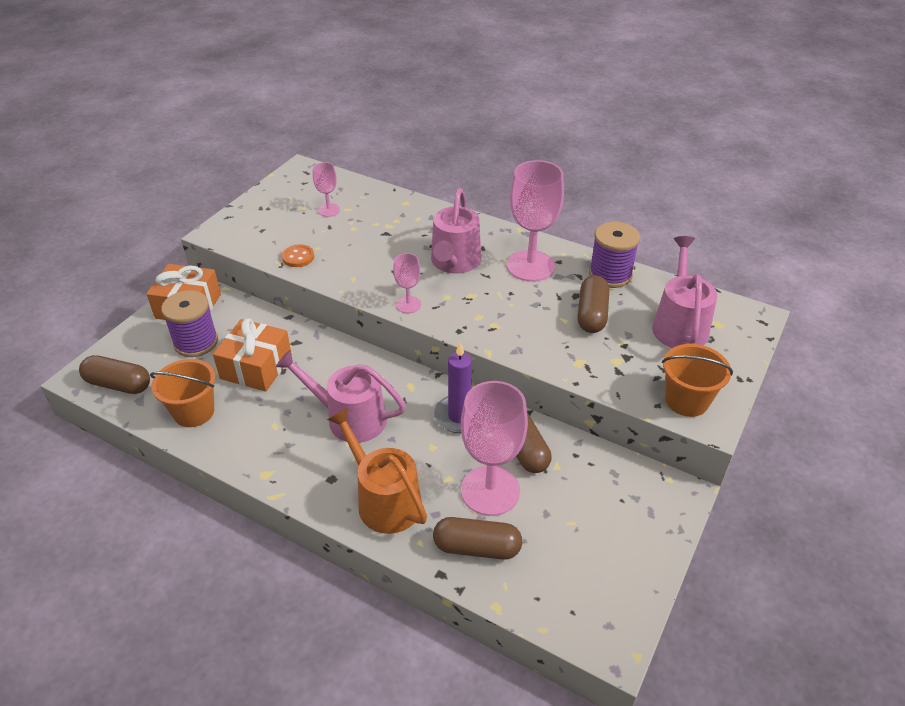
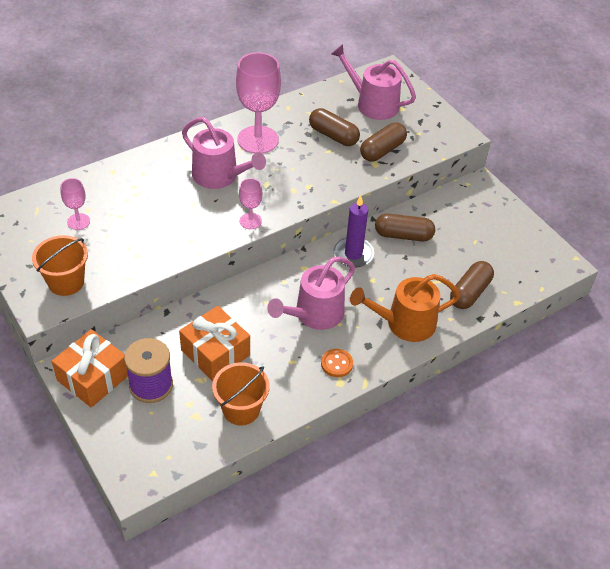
camera: 65 degrees left, 5 degrees up
brown capsule [79,355,150,394] -> brown capsule moved to [360,122,407,162]
orange button [282,244,314,267] -> orange button moved to [321,349,353,377]
pink goblet [461,381,528,516] -> none
purple spool [589,222,640,288] -> none
orange bucket [662,344,733,417] -> orange bucket moved to [32,235,88,296]

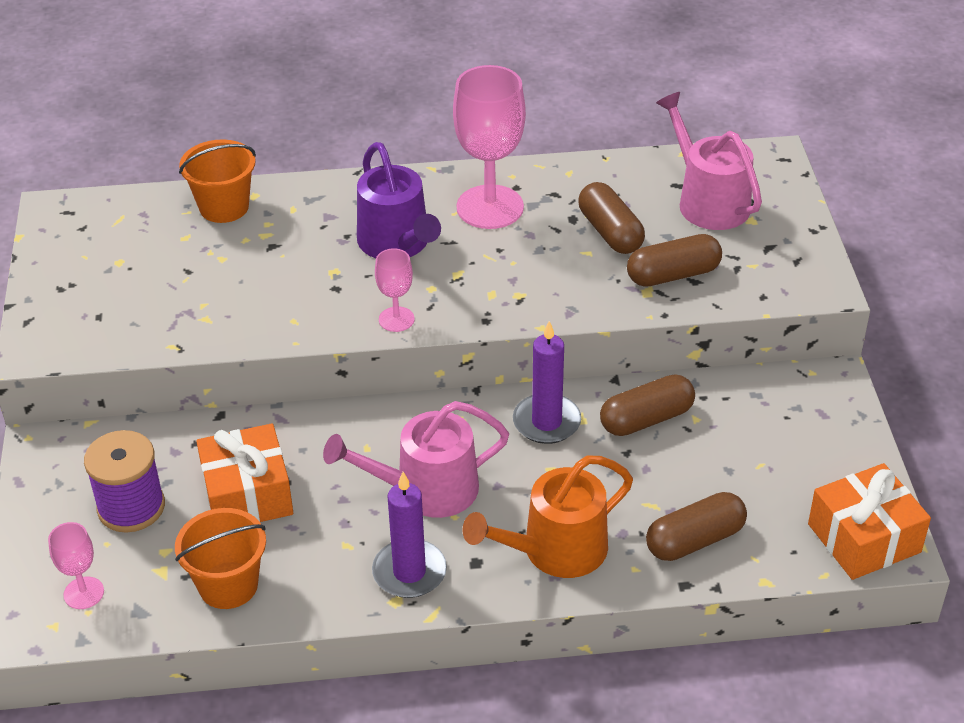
camera: 30 degrees right, 5 degrees down
orange bucket [32,235,88,296] -> orange bucket moved to [179,139,256,223]
orange gift [52,329,128,408] -> orange gift moved to [808,463,931,580]
pink goblet [60,178,90,230] -> pink goblet moved to [48,522,104,609]
pink watering can [182,117,266,189] -> purple watering can [357,142,441,258]
orange button [321,349,353,377] -> purple candle [372,472,447,598]
orange watering can [350,274,460,342] -> orange watering can turned 45 degrees counterclockwise [462,455,633,578]
brown capsule [375,213,435,241] -> brown capsule turned 60 degrees counterclockwise [600,374,695,436]

